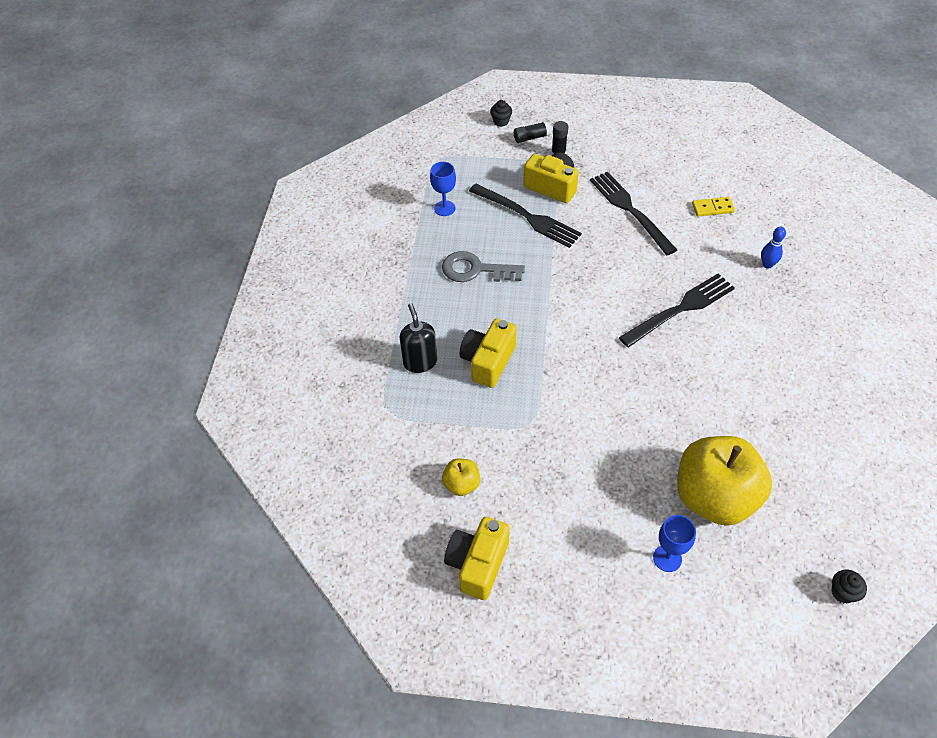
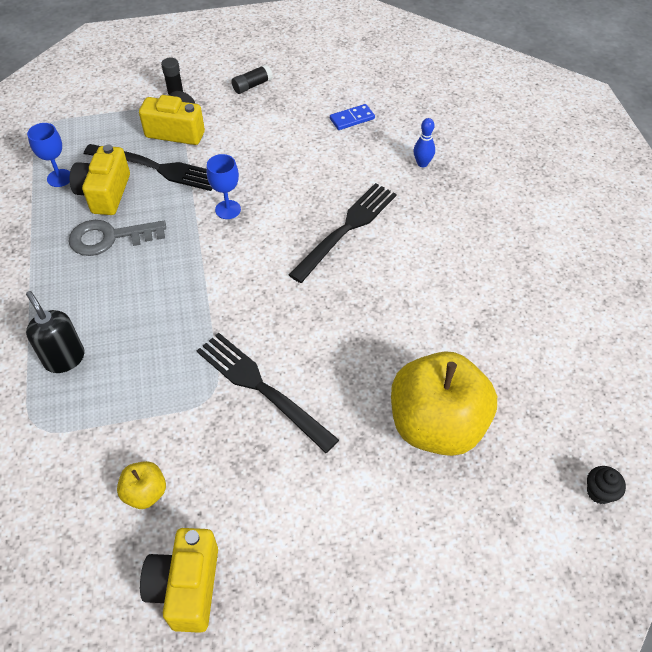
camera: 20 degrees left, 0 degrees up
yellow camera [460,319,517,388] -> yellow camera moved to [70,144,130,215]
black cupcake [490,100,512,127] -> none
black glue stick [514,121,551,143] -> black glue stick moved to [231,64,273,94]
black fork [590,172,677,255] -> black fork moved to [197,333,339,453]
blue goblet [653,515,696,572] -> blue goblet moved to [207,154,241,219]
yellow domino [692,197,735,216] -> blue domino [330,104,375,130]

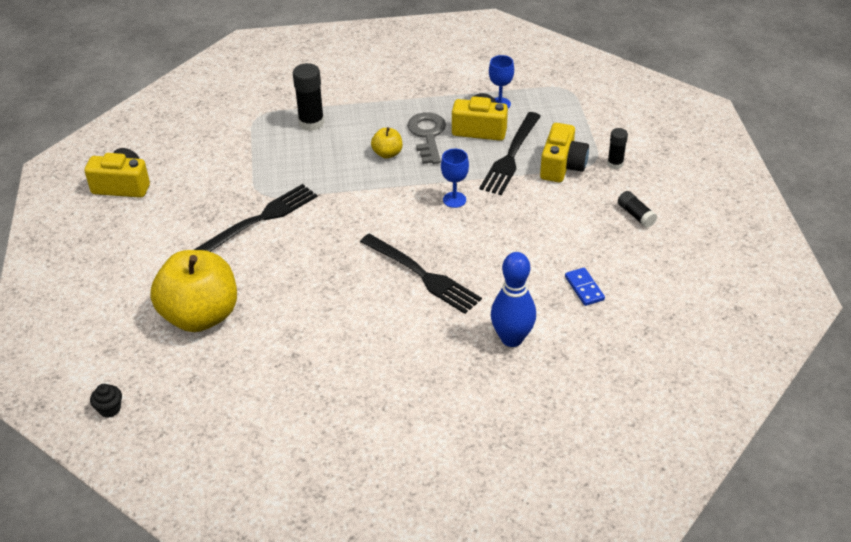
camera: 95 degrees right, 10 degrees down
black soap dispenser [26,291,85,373] -> black glue stick [293,63,324,131]
yellow apple [117,461,166,509] -> yellow apple moved to [371,127,402,159]
blue bowling pin [414,118,435,167] -> blue bowling pin [491,252,536,347], size x1.93

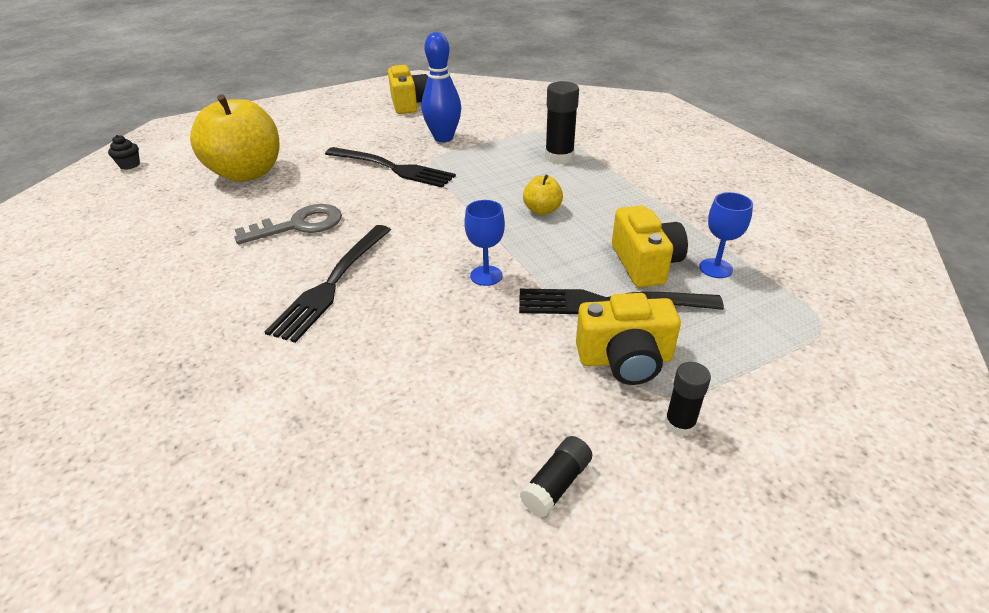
camera: 70 degrees right, 5 degrees down
grey key [407,112,446,164] -> grey key moved to [235,204,342,244]
blue bowling pin [491,252,536,347] -> blue bowling pin moved to [422,32,461,142]
blue domino [565,268,605,306] -> none

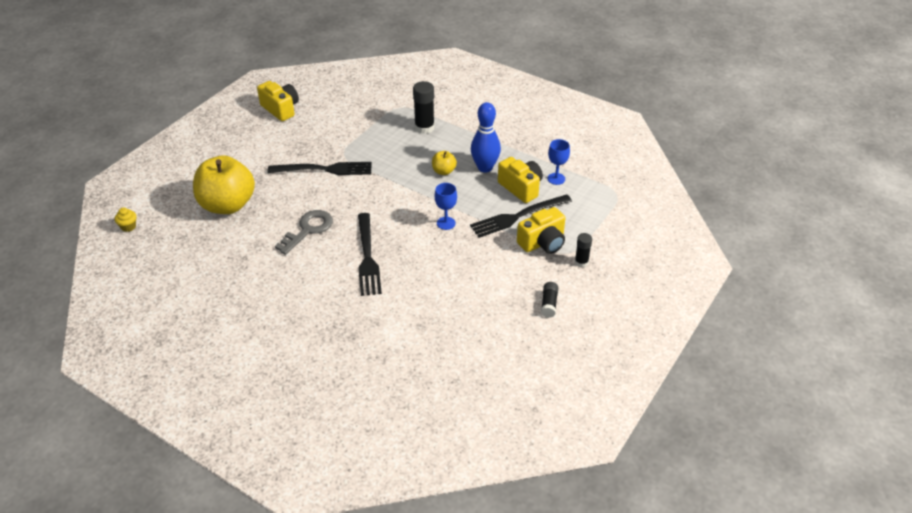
camera: 30 degrees left, 5 degrees up
black cupcake [108,135,140,170] -> yellow cupcake [115,207,136,232]
blue bowling pin [422,32,461,142] -> blue bowling pin moved to [471,102,501,172]

